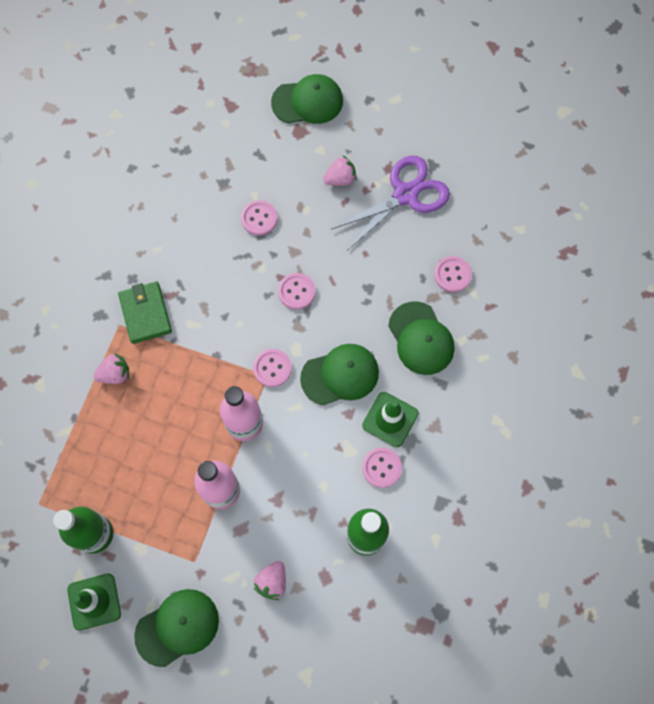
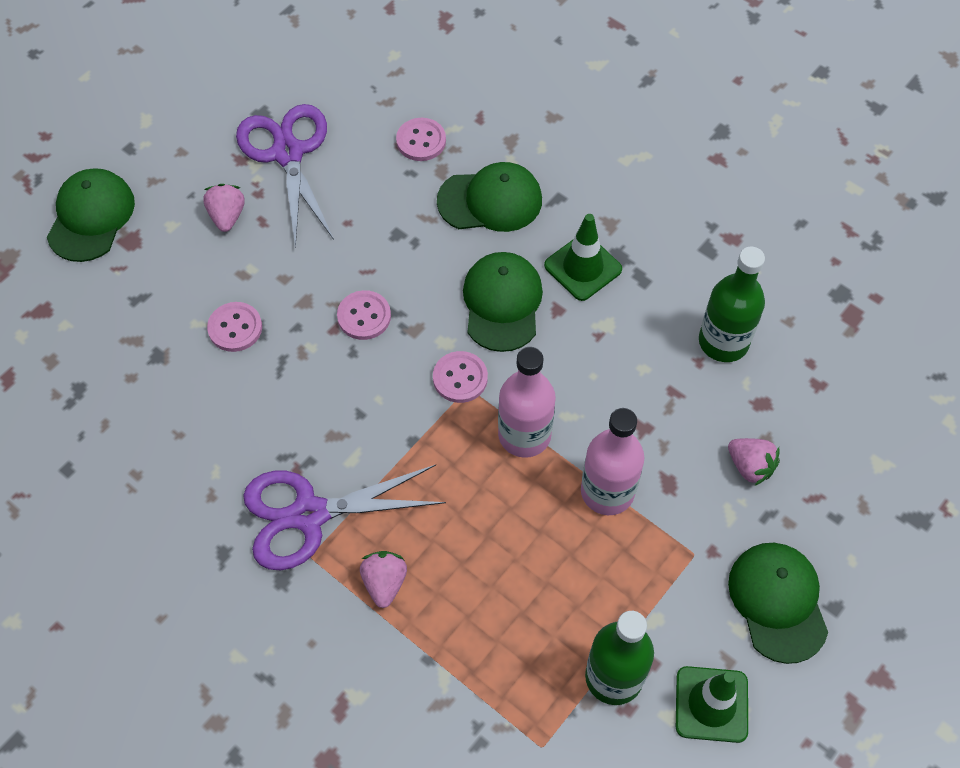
camera: 70 degrees left, 10 degrees down
green wallet [118,282,172,344] -> purple scissors [243,465,446,570]
pink button [362,448,402,488] -> none

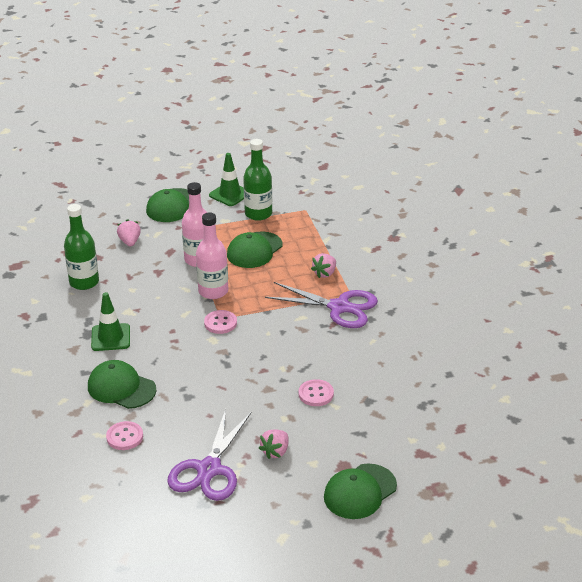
camera: 145 degrees left, 25 degrees down
pink button [337,290,391,340] -> none
green cap [463,252,543,352] -> green cap moved to [227,231,283,268]

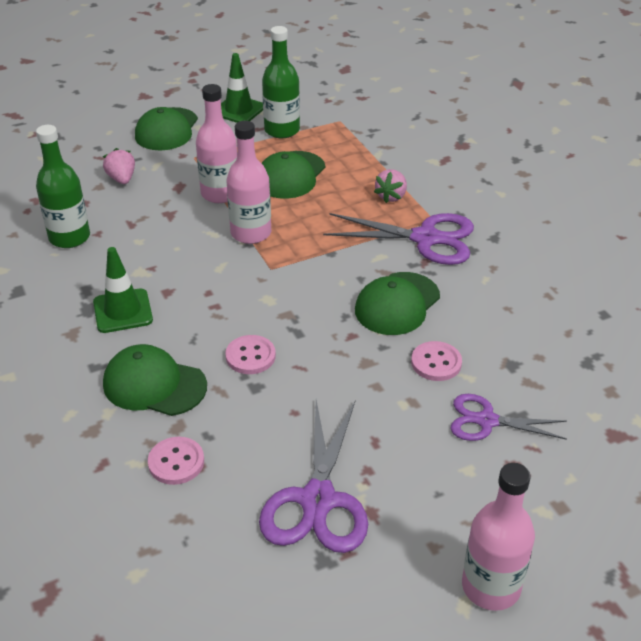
camera: 10 degrees left, 5 degrees up
pink button [204,310,237,334] -> pink button moved to [225,335,276,374]
pink strawberry [259,429,289,459] -> none
green cap [324,464,397,519] -> green cap moved to [355,272,440,335]
none -> purple scissors [451,394,567,441]
none -> pink bottle [462,463,535,611]

